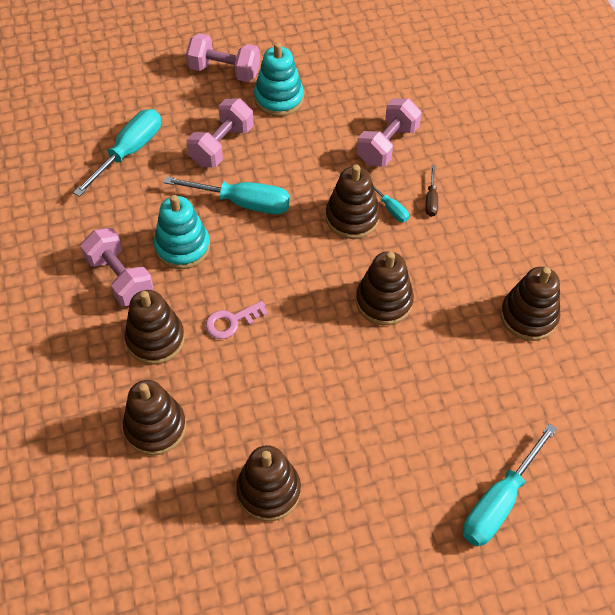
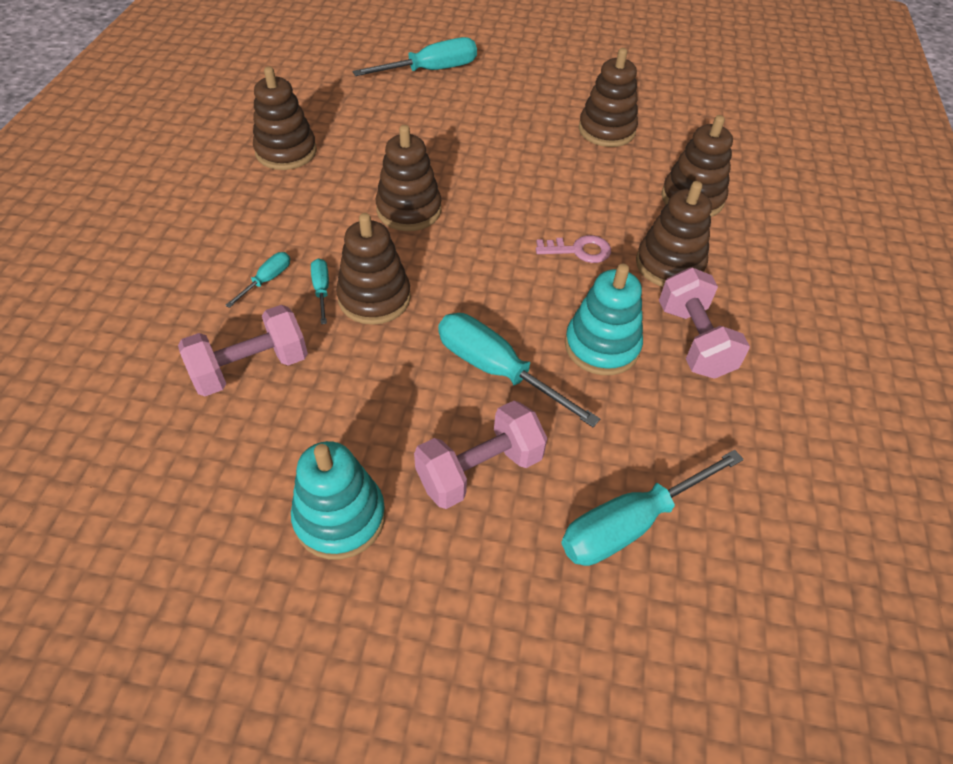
camera: 155 degrees left, 5 degrees down
pink dumbbell [186,33,260,82] -> none
brown screwdriver [425,165,438,217] -> turquoise screwdriver [225,252,290,308]

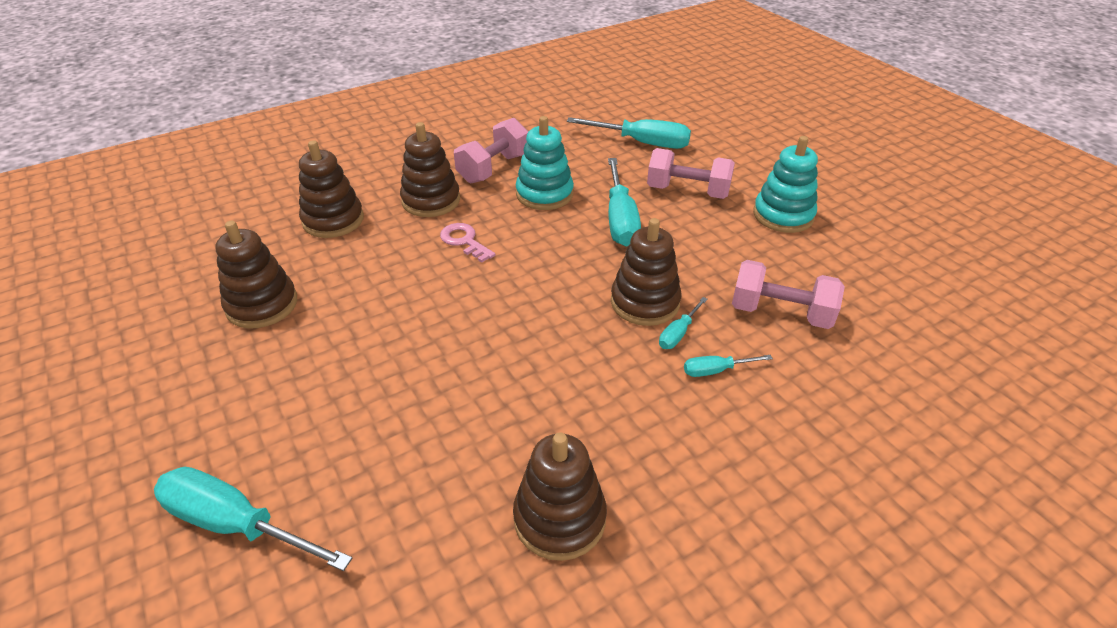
camera: 130 degrees left, 10 degrees down
brown stacking toy [376,125,442,231] -> none

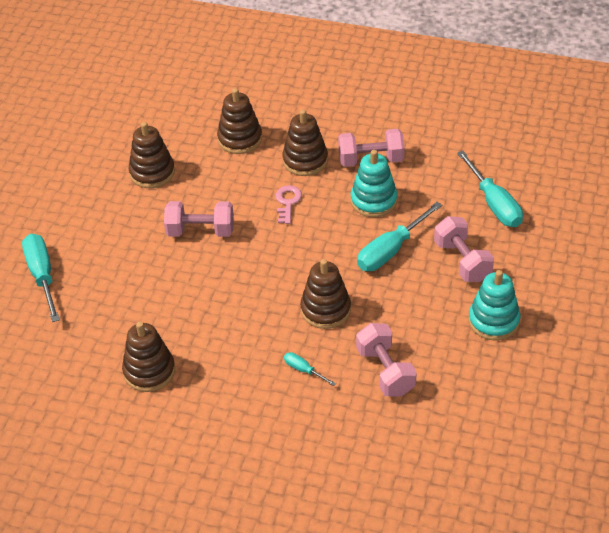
camera: 50 degrees right, 5 degrees up
turquoise screwdriver [659,297,708,349] -> none
none -> pink dumbbell [164,201,234,237]

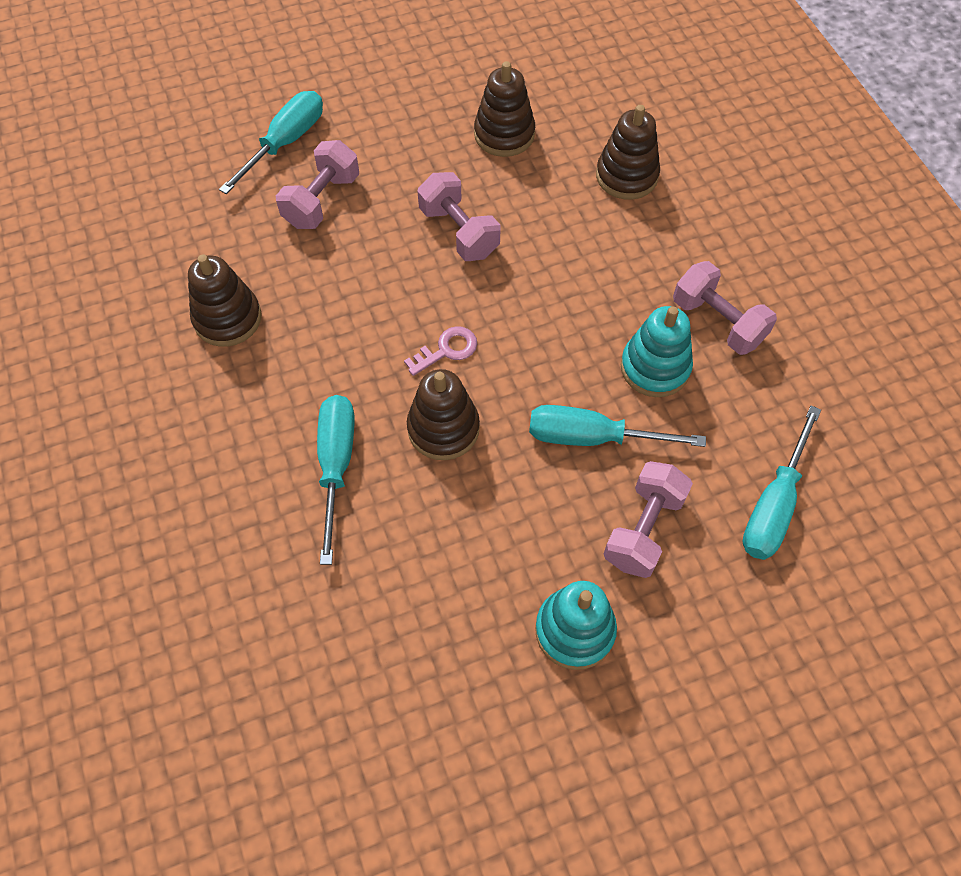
camera: 50 degrees right, 15 degrees up
pink key [276,185,302,224] -> pink key moved to [404,326,477,376]
brown stacking toy [282,110,328,176] -> none
turquoise screwdriver [284,352,336,386] -> turquoise screwdriver [317,395,355,565], size x2.03
pink dumbbell [356,323,417,396] -> pink dumbbell moved to [276,140,359,229]

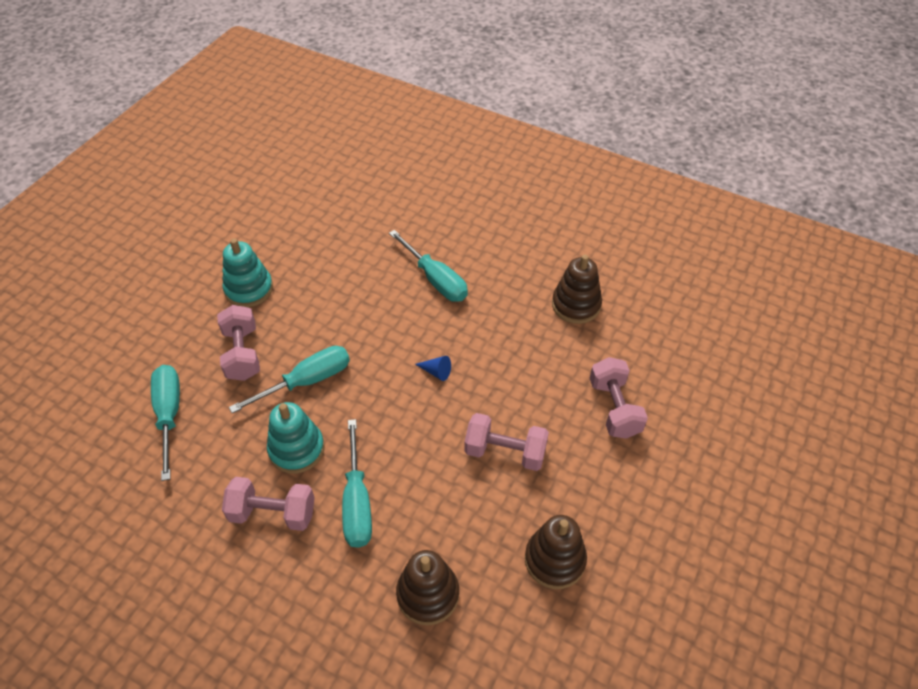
camera: 140 degrees right, 10 degrees down
turquoise screwdriver [219,91,323,194] -> turquoise screwdriver moved to [342,419,372,548]
pink key [404,326,477,376] -> blue cone [415,356,451,381]
brown stacking toy [407,369,480,460] -> none

